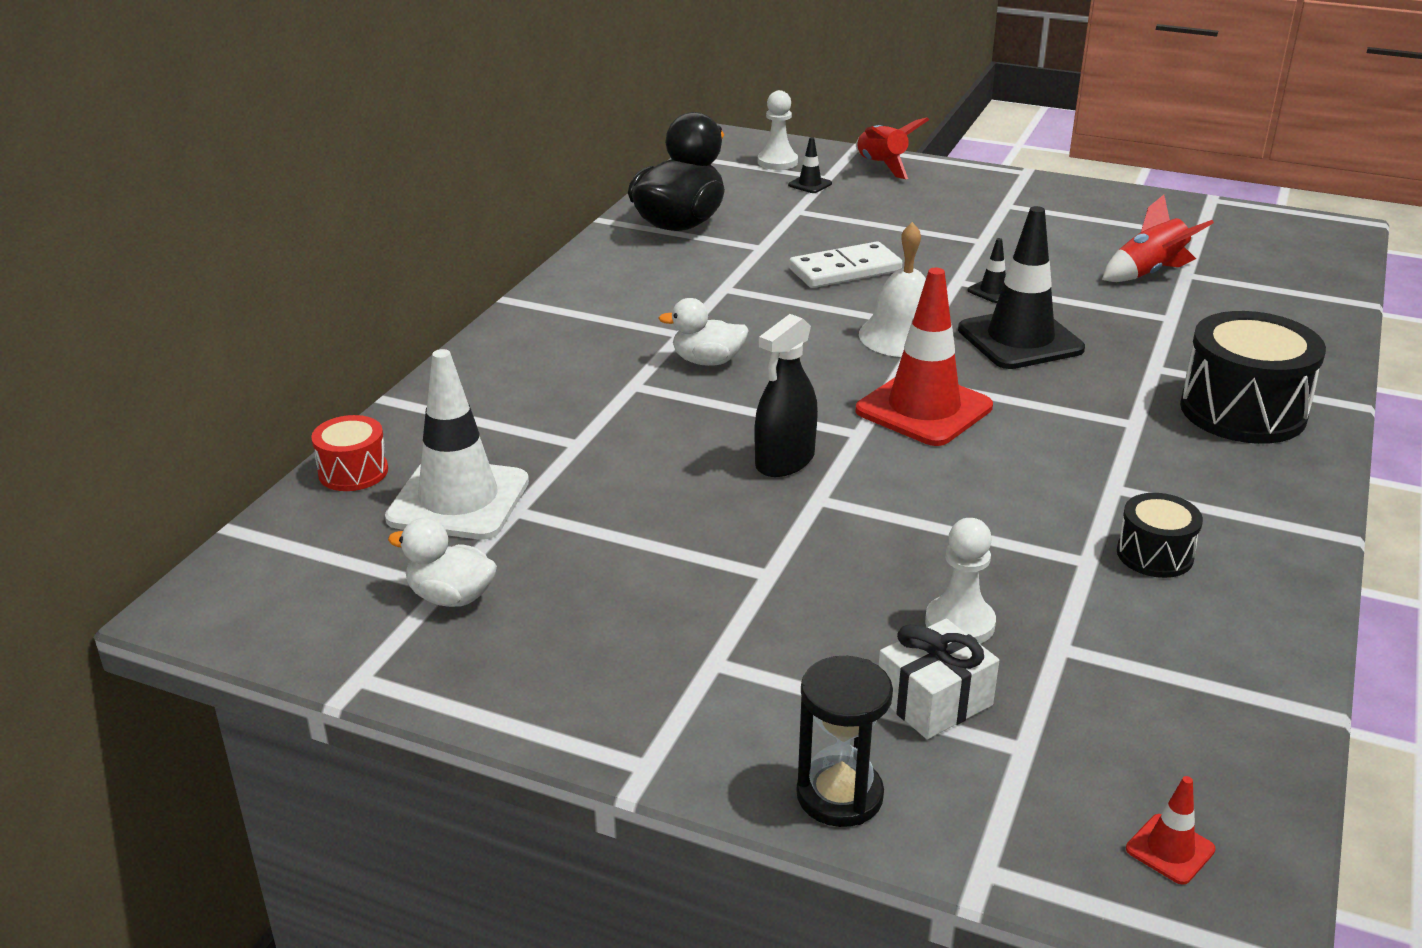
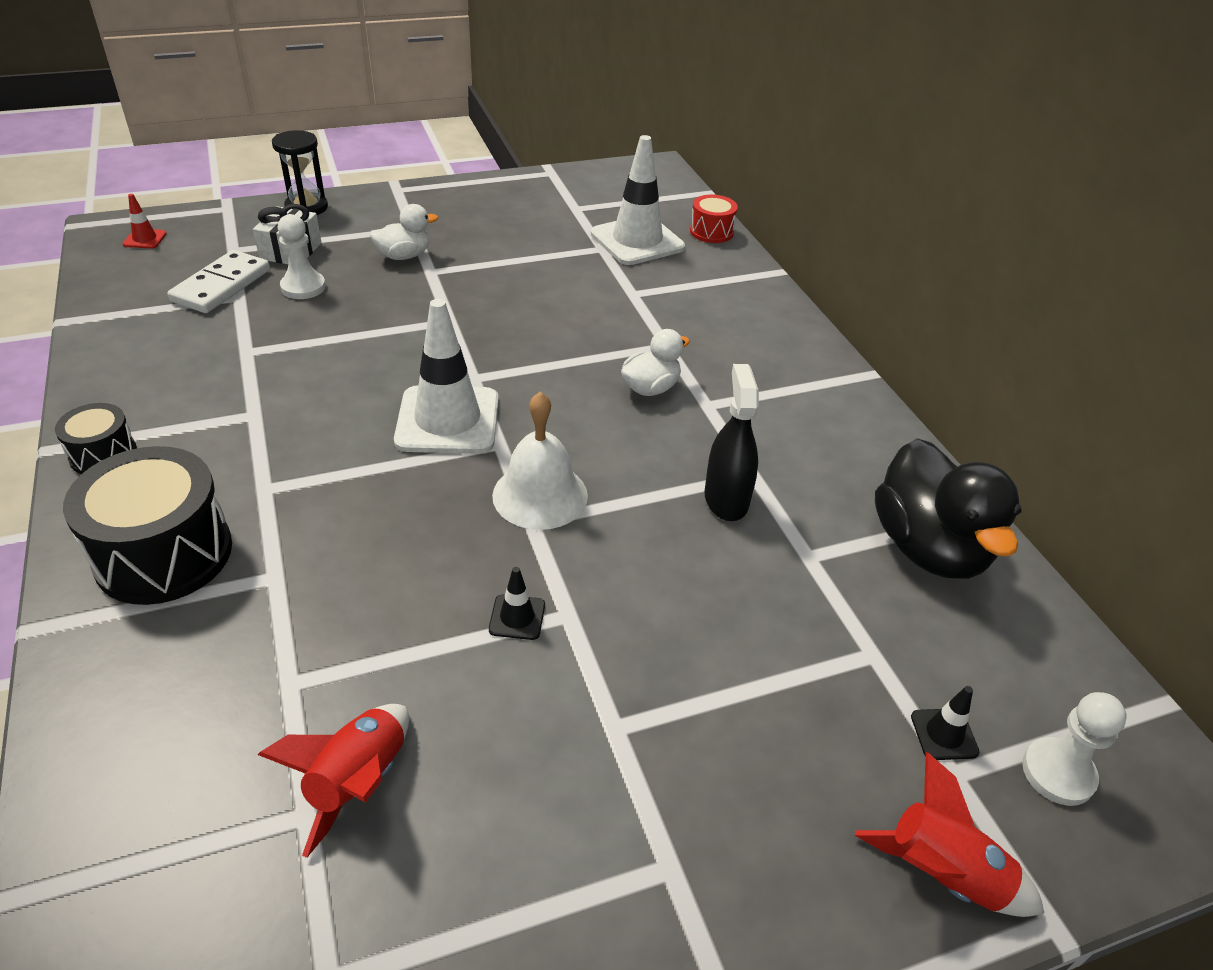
camera: 135 degrees right, 10 degrees up
white duck [388,518,497,607] -> white duck moved to [370,204,438,260]
black spray bottle [755,314,818,477] -> black spray bottle moved to [705,364,759,521]
white domino [789,241,902,288] -> white domino moved to [167,250,270,313]
red traffic cone [855,268,993,446] -> white traffic cone [394,299,499,454]
black traffic cone [958,206,1085,369] -> none
black drum [1117,493,1203,578] -> black drum moved to [55,403,137,474]

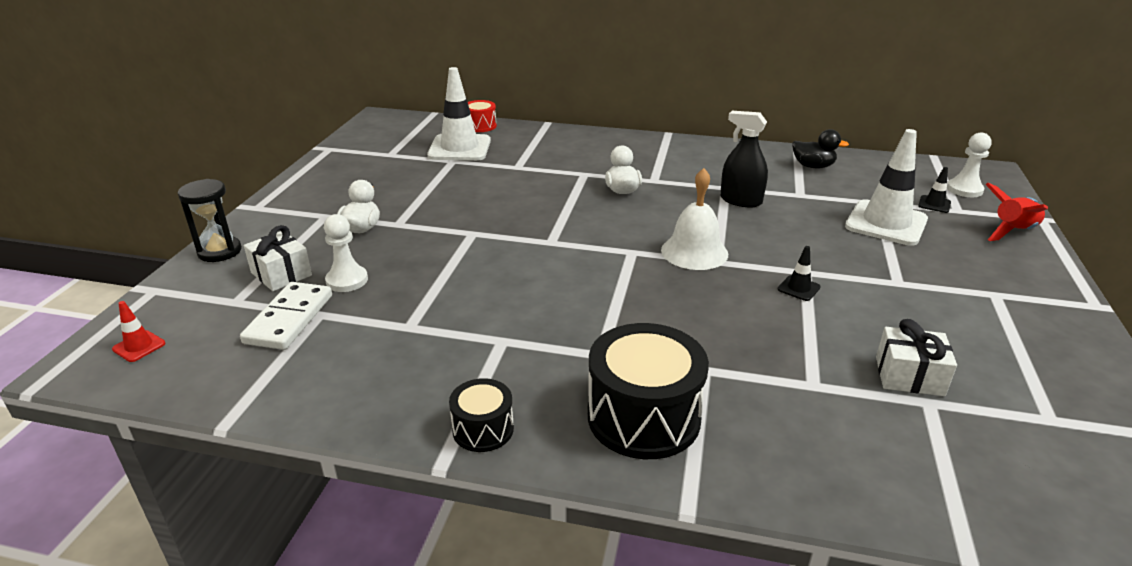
camera: 55 degrees left, 10 degrees down
white domino [167,250,270,313] -> white domino turned 45 degrees clockwise [240,282,332,350]
red rocket [258,704,409,858] -> white gift [876,319,957,396]
white traffic cone [394,299,499,454] -> white traffic cone moved to [845,129,928,246]
black duck [875,438,1021,579] -> black duck [792,129,849,168], size x0.54

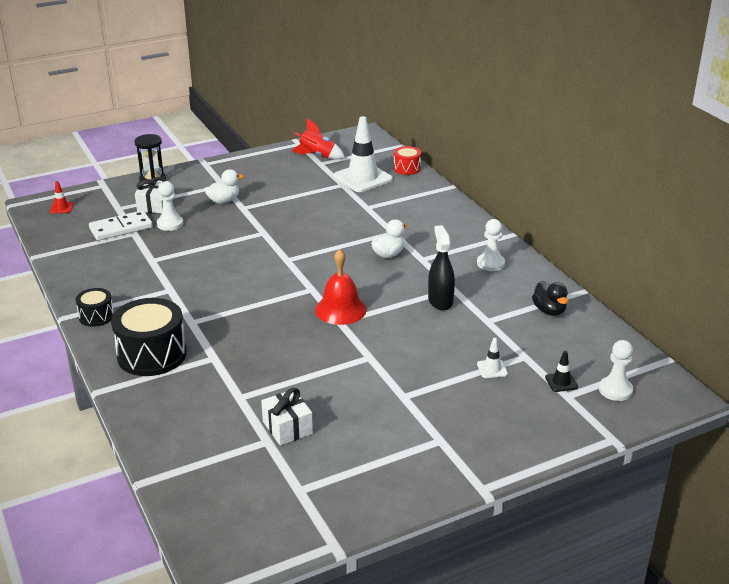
camera: 50 degrees right, 0 degrees up
white bell [661,168,728,270] -> red bell [315,249,367,325]
black traffic cone [778,246,821,301] -> none
white traffic cone [845,129,928,246] -> white traffic cone [477,338,508,378], size x0.43
red rocket [985,183,1048,241] -> red rocket moved to [291,119,345,159]
none -> white pawn [477,219,505,271]

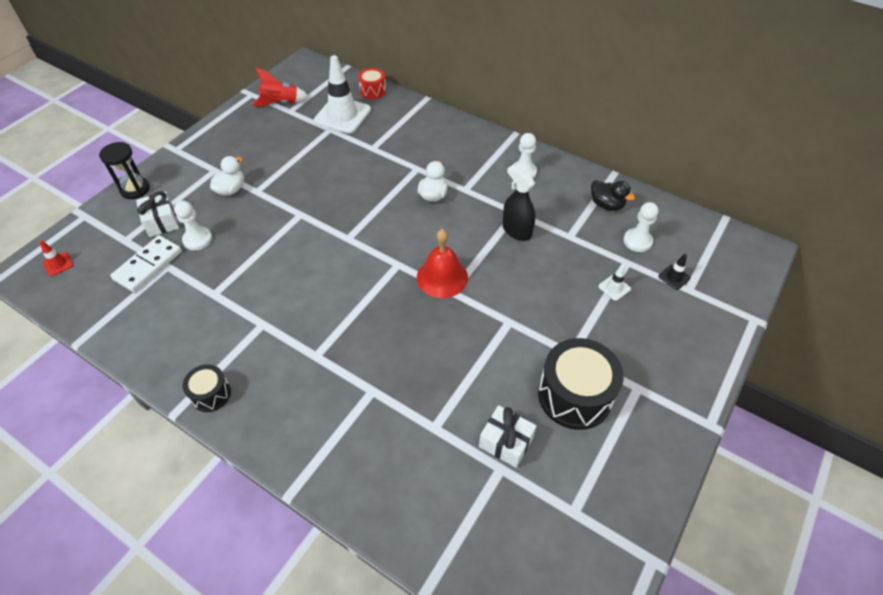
camera: 30 degrees left, 20 degrees up
black drum [111,298,187,376] -> black drum moved to [538,338,624,430]
white pawn [599,340,633,401] -> white pawn moved to [623,202,658,252]

